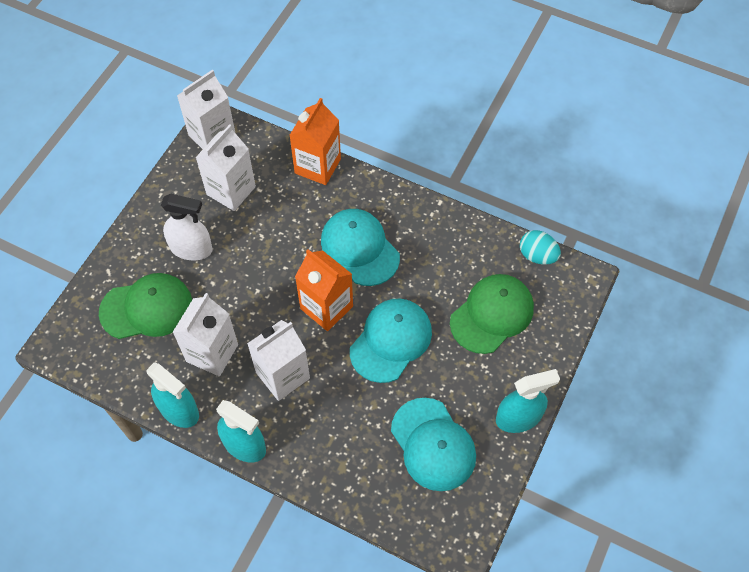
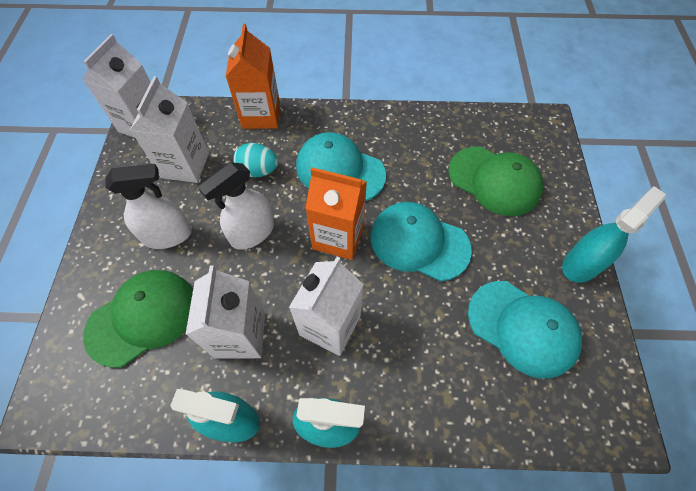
camera: 25 degrees left, 0 degrees up
turquoise cap [350,299,432,383] -> turquoise cap turned 75 degrees counterclockwise [370,202,472,281]
green cap [450,274,534,354] -> green cap turned 105 degrees clockwise [448,146,543,216]
turquoise egg [520,230,561,265] -> turquoise egg moved to [233,143,278,177]
none -> white spray bottle [198,162,274,250]

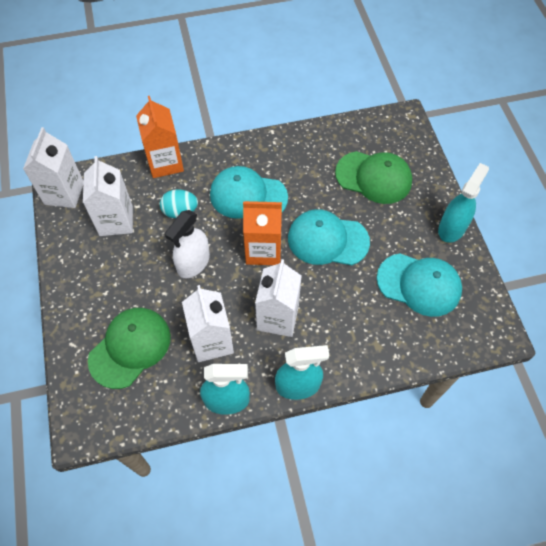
camera: 15 degrees left, 0 degrees up
white spray bottle [105,164,192,249] -> none

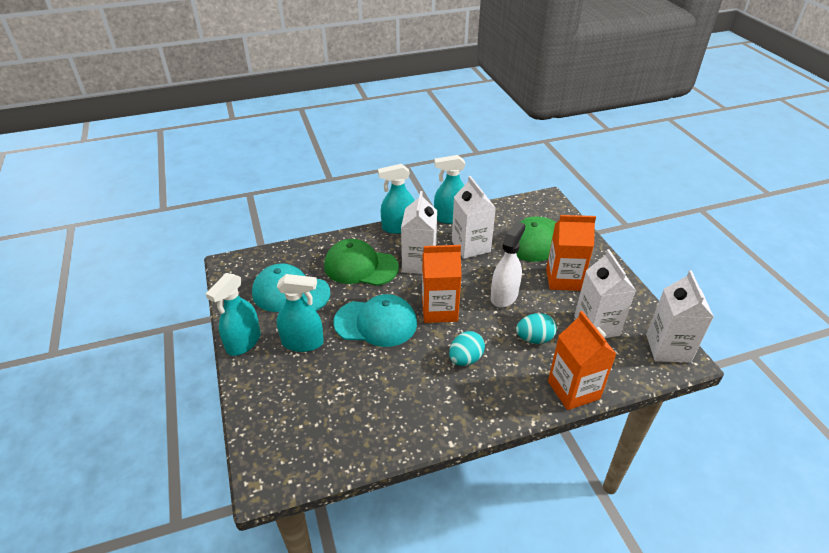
camera: 175 degrees right, 20 degrees down
turquoise cap [210,166,288,219] -> turquoise egg [449,331,485,366]
green cap [335,151,412,204] -> green cap moved to [324,239,399,286]
none -> turquoise spray bottle [277,274,324,352]
none -> orange carton [546,215,596,291]

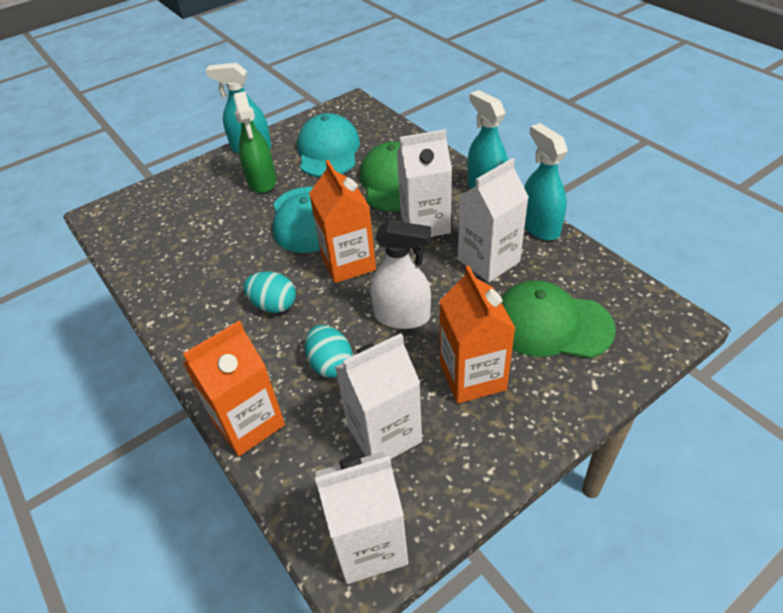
camera: 75 degrees right, 5 degrees up
turquoise spray bottle [277,274,324,352] -> green spray bottle [234,91,276,193]

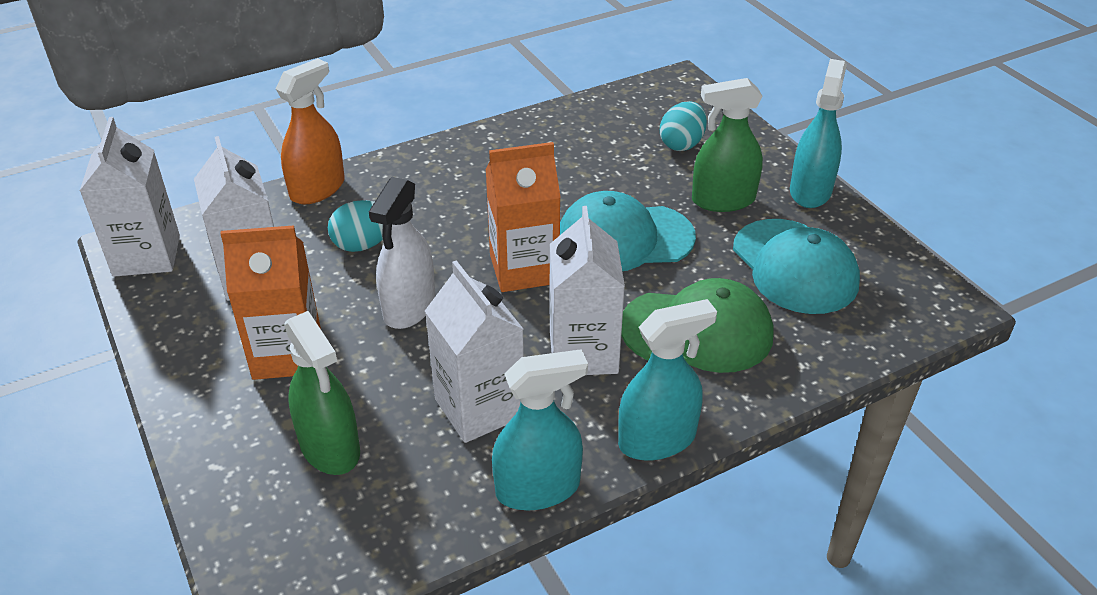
camera: 95 degrees right, 5 degrees down
orange carton [182,321,285,456] -> orange spray bottle [276,58,345,204]
turquoise egg [244,271,296,313] -> turquoise egg moved to [660,101,707,151]
turquoise cap [297,113,360,177] -> turquoise cap turned 60 degrees clockwise [733,219,860,314]
green cap [501,280,616,358] -> green spray bottle [284,311,360,475]

